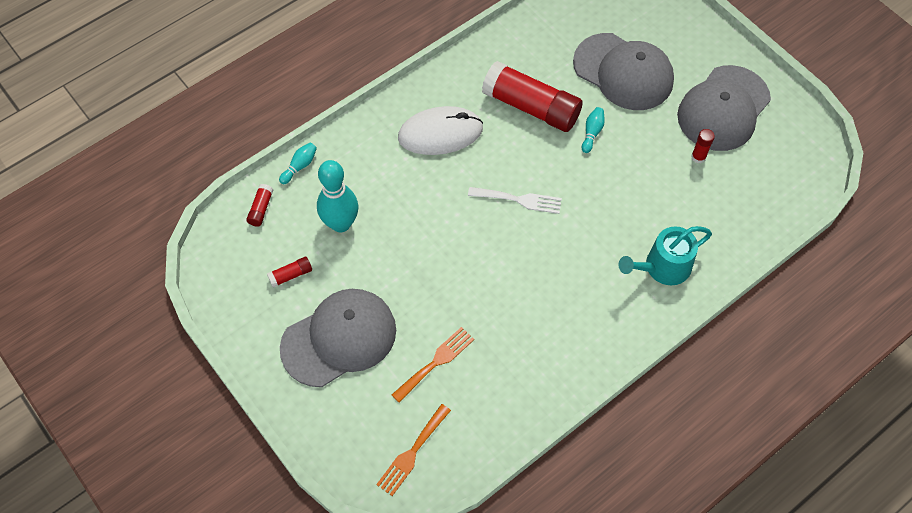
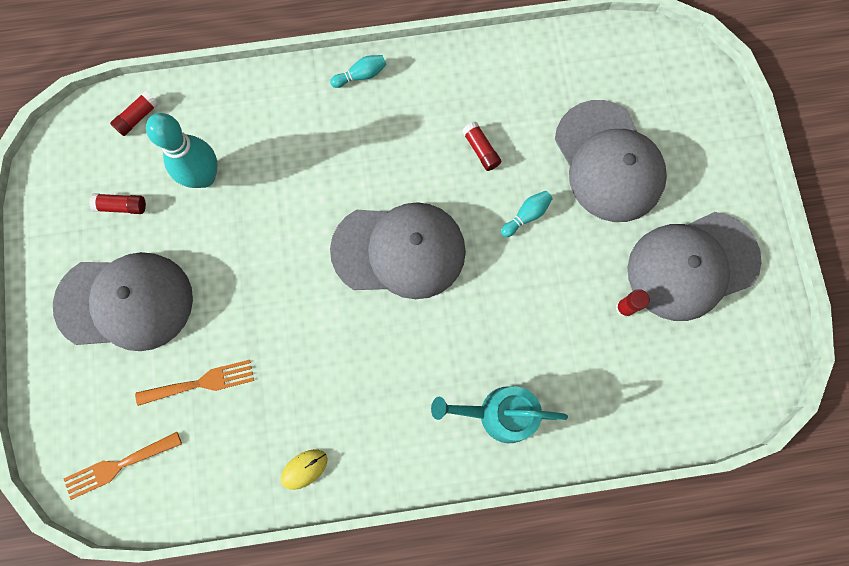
camera: 30 degrees right, 15 degrees up
turquoise bowling pin [279,143,317,184] -> turquoise bowling pin moved to [330,55,386,88]
white mouse [398,106,483,155] -> none
white fork [468,187,562,214] -> grey cap [330,202,466,299]
red glue stick [482,61,583,132] -> red glue stick [462,122,501,171], size x0.41
none -> yellow mouse [281,449,327,490]

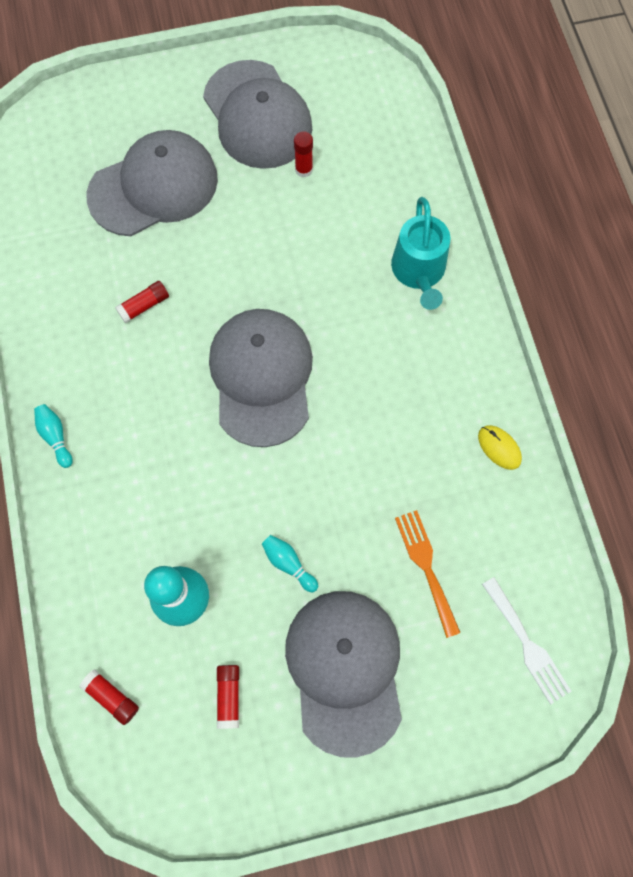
camera: 95 degrees left, 5 degrees down
orange fork [63,432,182,500] -> white fork [482,577,572,704]
turquoise bowling pin [501,191,553,237] -> turquoise bowling pin moved to [262,535,318,592]

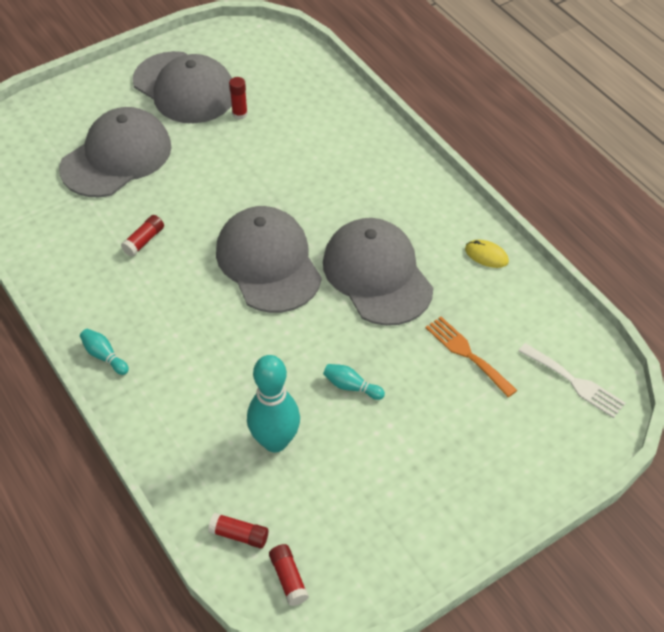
camera: 20 degrees left, 20 degrees down
red glue stick [217,665,239,729] -> red glue stick moved to [269,544,309,606]
grey cap [285,591,402,758] -> grey cap moved to [323,218,434,326]
turquoise watering can [391,197,450,310] -> none

